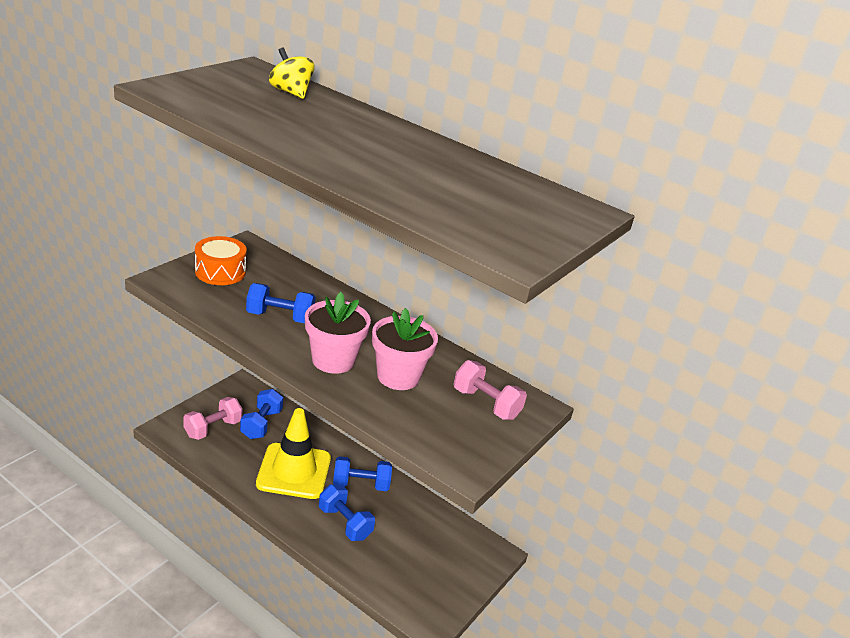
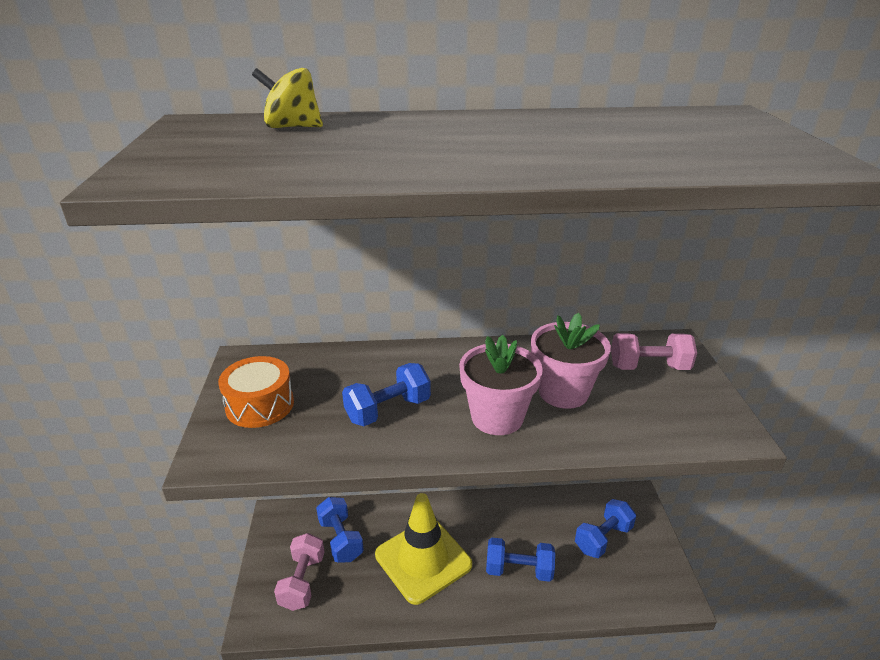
camera: 35 degrees left, 0 degrees up
blue dumbbell [333,456,392,491] -> blue dumbbell moved to [575,499,636,558]

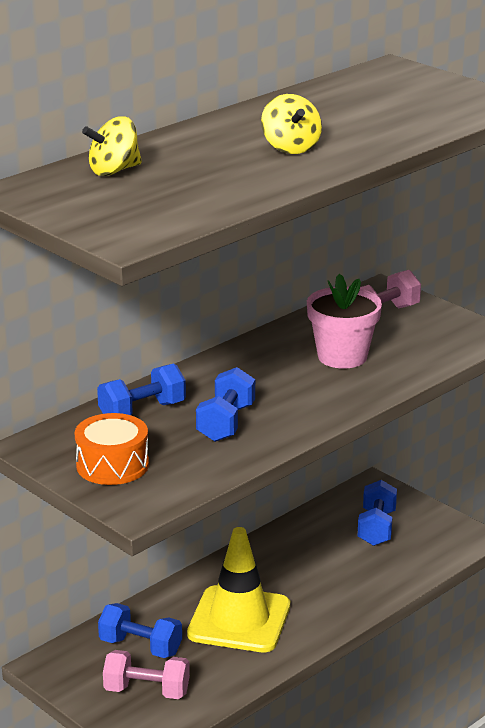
camera: 40 degrees left, 5 degrees down
pink dumbbell [274,533,325,611] -> pink dumbbell turned 45 degrees counterclockwise [103,650,190,699]
pink flower pot [459,335,543,435] -> none
blue dumbbell [486,538,555,582] -> blue dumbbell moved to [97,363,186,415]
none -> yellow spinning top [261,94,322,154]

